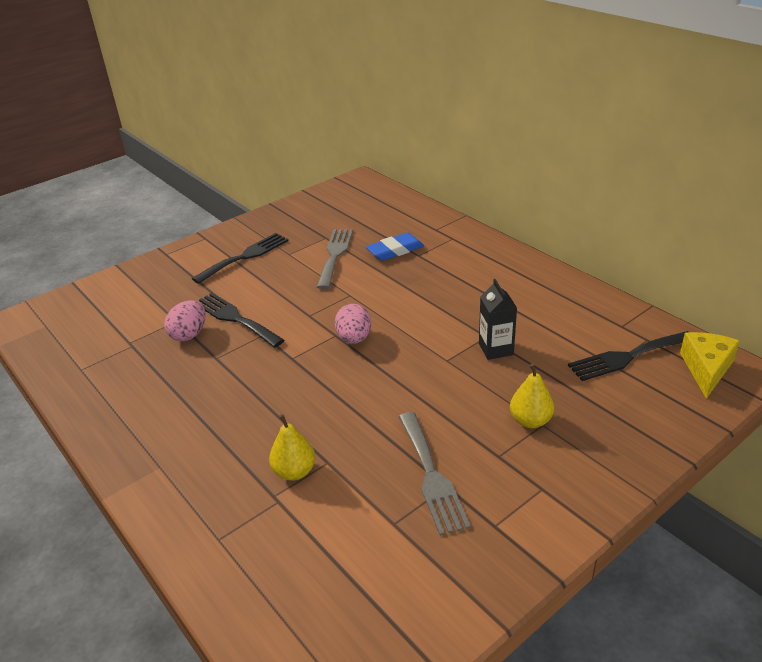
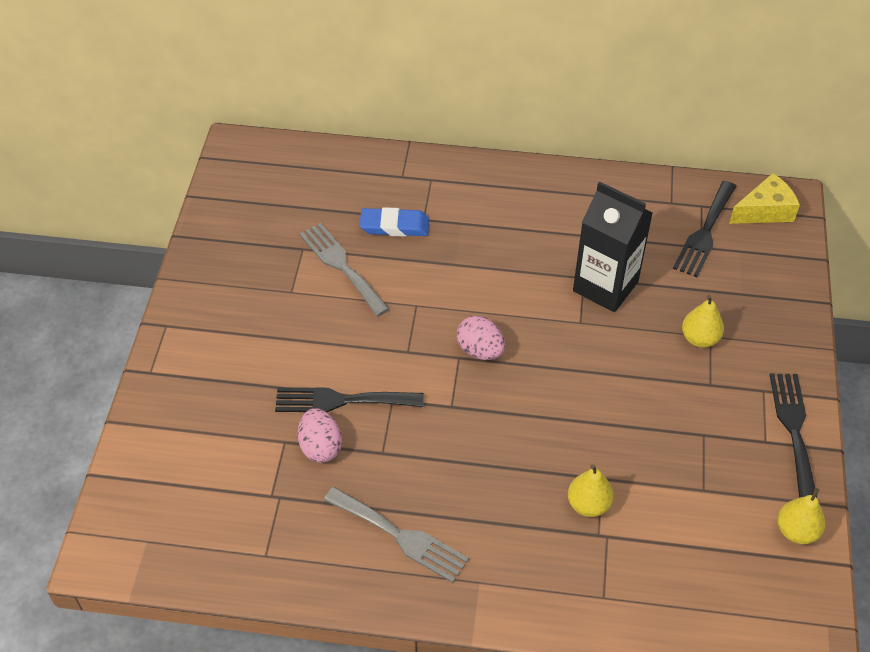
camera: 45 degrees left, 15 degrees up
black fork [192,233,289,284] -> black fork moved to [770,374,817,498]
blue eraser [366,232,424,261] -> blue eraser turned 75 degrees clockwise [359,207,429,237]
grey fork [399,412,471,536] -> grey fork moved to [324,487,469,583]
black carton [479,279,517,360] -> black carton [573,181,653,312], size x1.72
yellow cheese [680,332,740,399] -> yellow cheese turned 90 degrees clockwise [729,173,800,224]
none -> yellow pear [778,488,825,544]

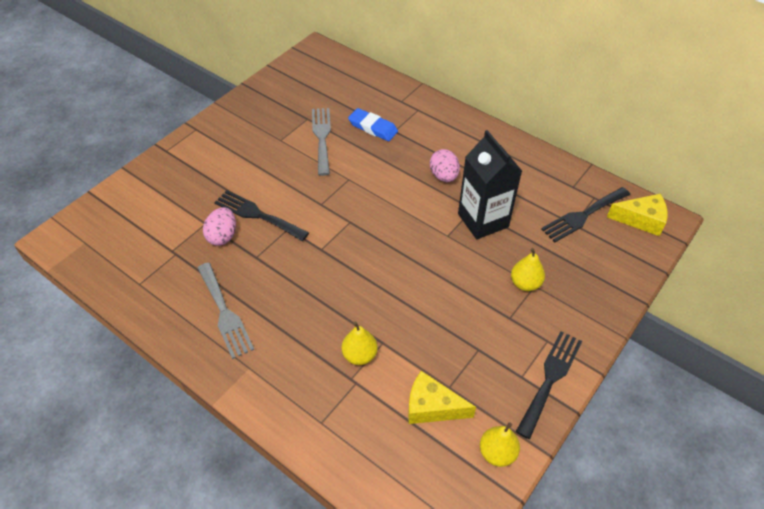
camera: 30 degrees right, 0 degrees up
pink egg [457,316,505,360] -> pink egg moved to [430,149,460,182]
none -> yellow cheese [408,371,476,424]

